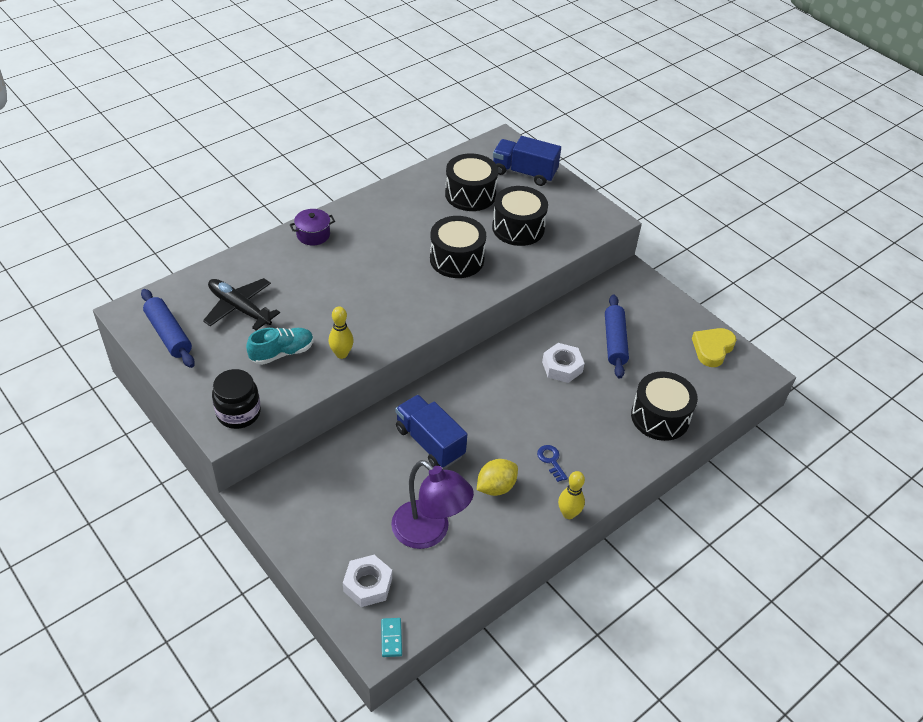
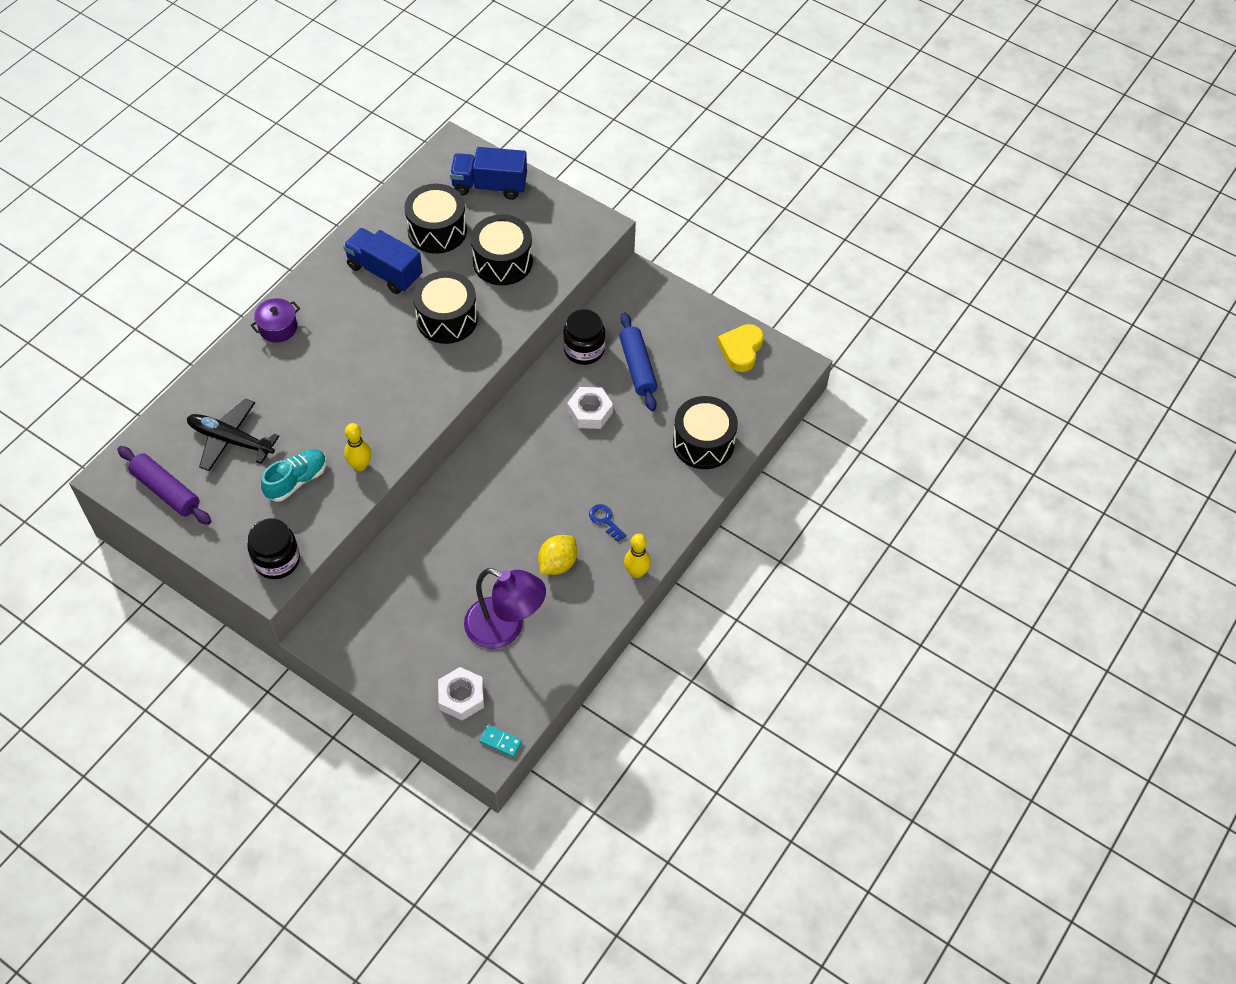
camera: 15 degrees left, 10 degrees up
blue rolling pin [141,289,195,368] -> purple rolling pin [117,446,211,525]
turquoise domino [381,618,402,657] -> turquoise domino turned 45 degrees counterclockwise [479,725,522,757]
blue truck [396,395,467,468] -> blue truck moved to [343,228,423,294]
none -> black jar [563,309,606,365]

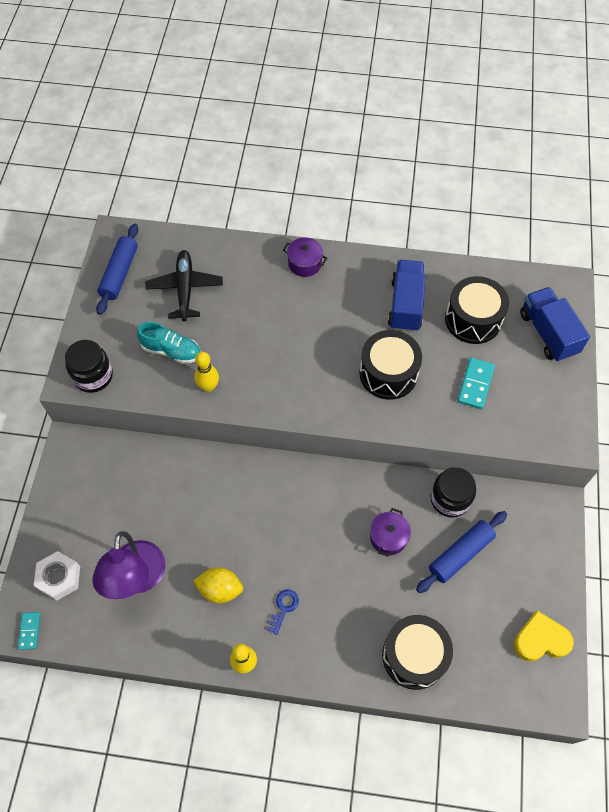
camera: 65 degrees right, 5 degrees up
purple rolling pin [117,446,211,525] -> blue rolling pin [96,224,138,315]
black drum [471,214,533,285] -> turquoise domino [457,357,495,409]
white nut [567,387,613,429] -> purple pot [370,508,411,557]

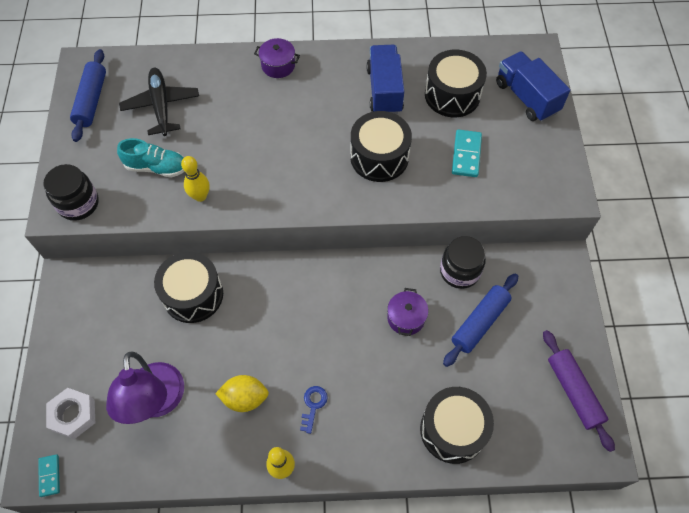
camera: 10 degrees left, 0 degrees up
yellow heart [514,610,574,661] -> purple rolling pin [543,330,615,452]
none -> black drum [154,252,223,323]

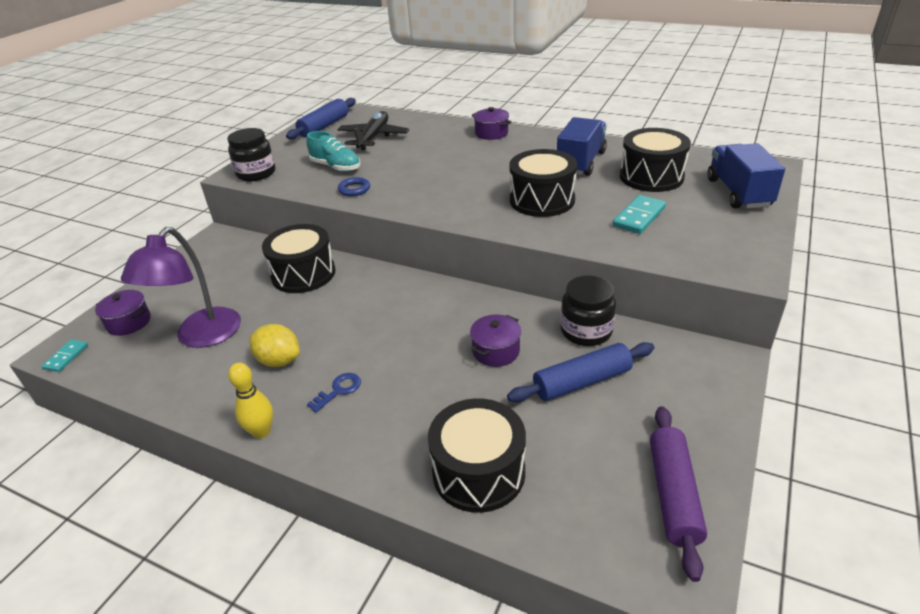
camera: 30 degrees right, 25 degrees down
white nut [46,388,95,439] -> purple pot [95,290,151,336]
yellow bowling pin [181,156,210,202] -> blue ring [338,177,370,196]

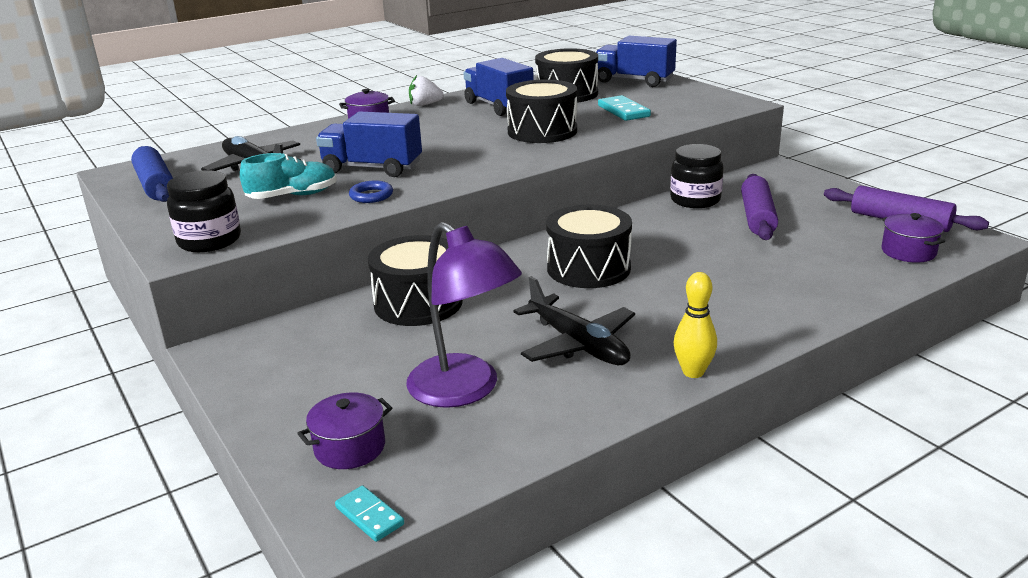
camera: 60 degrees left, 10 degrees down
yellow lemon [250,324,300,367] -> black plane [514,276,635,365]
blue key [307,373,361,412] -> none
black drum [428,398,526,513] -> black drum moved to [546,204,632,288]
purple pot [470,315,521,367] -> purple pot moved to [882,213,945,263]
blue rolling pin [507,342,654,402] -> purple rolling pin [741,174,778,240]
none -> blue truck [316,112,422,177]
none -> white strawberry [409,75,444,106]

